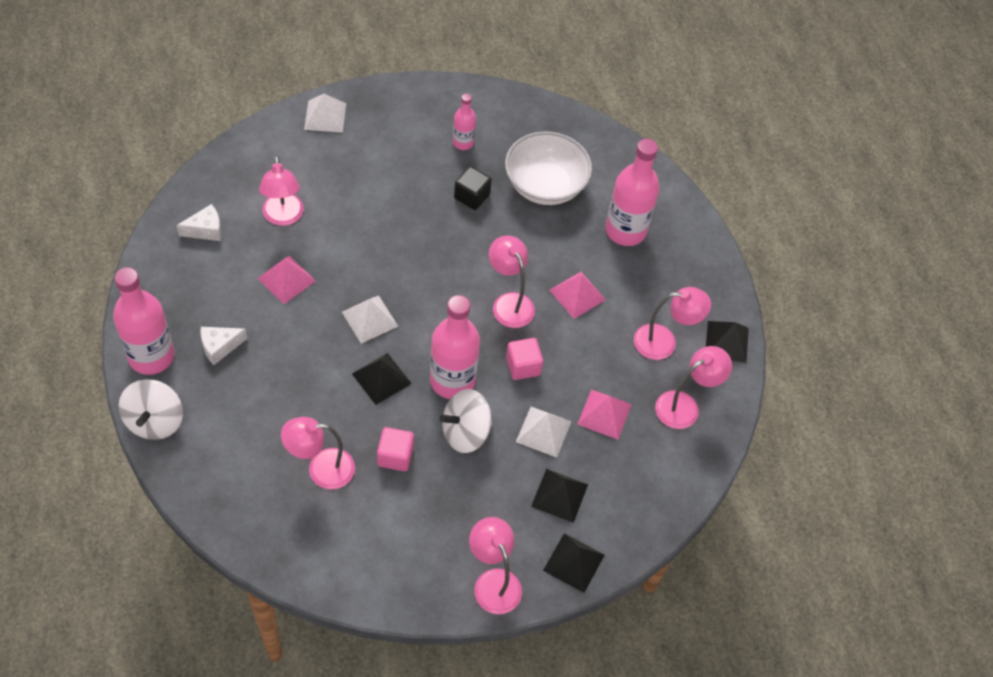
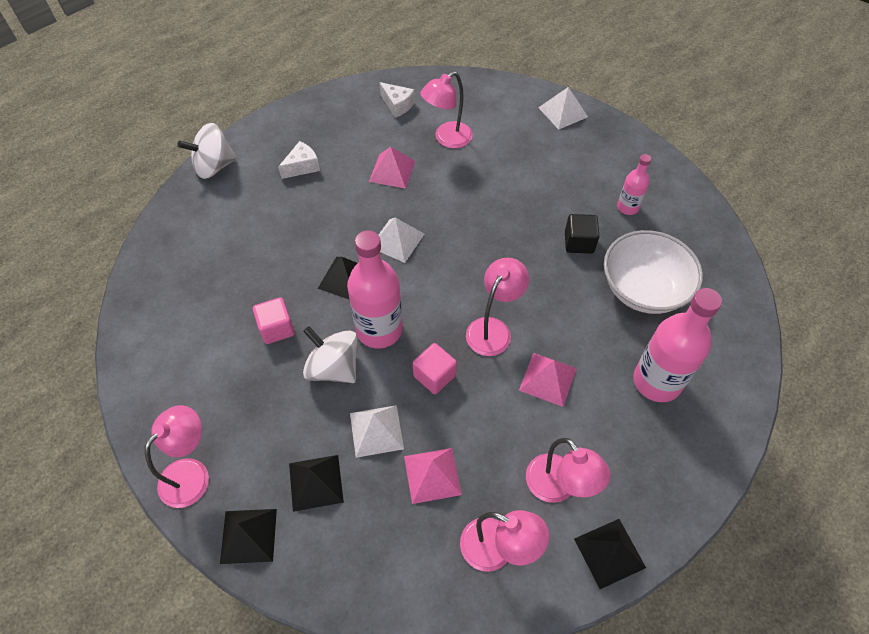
camera: 65 degrees right, 0 degrees up
pink bottle [113,267,175,375] -> none
white cheese [201,327,248,365] -> white cheese turned 105 degrees clockwise [278,141,320,179]
pink lamp [281,417,355,489] -> none

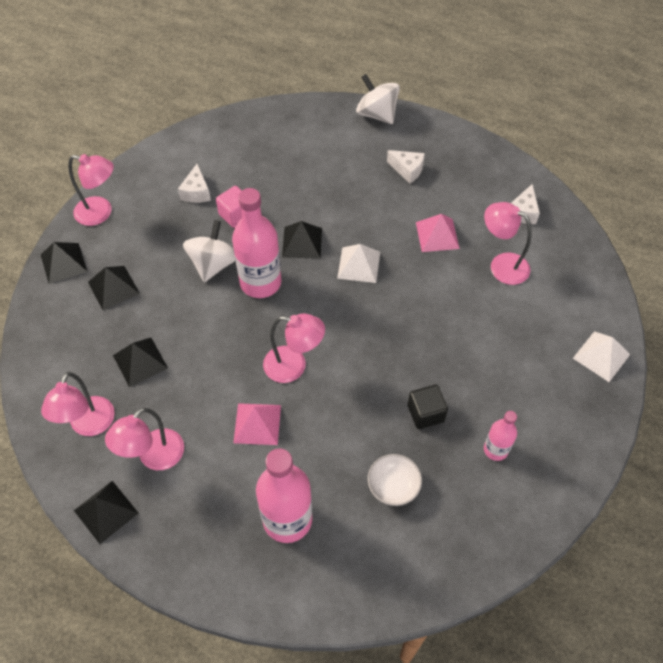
camera: 70 degrees right, 0 degrees up
white pyramid [350,405,404,458] -> none
pink pyramid [404,448,462,504] -> black pyramid [113,338,168,387]
pink cube [413,343,457,394] -> none
white bowl [604,230,703,314] -> white bowl [368,454,422,506], size x0.53
none -> white cheese [178,164,211,203]

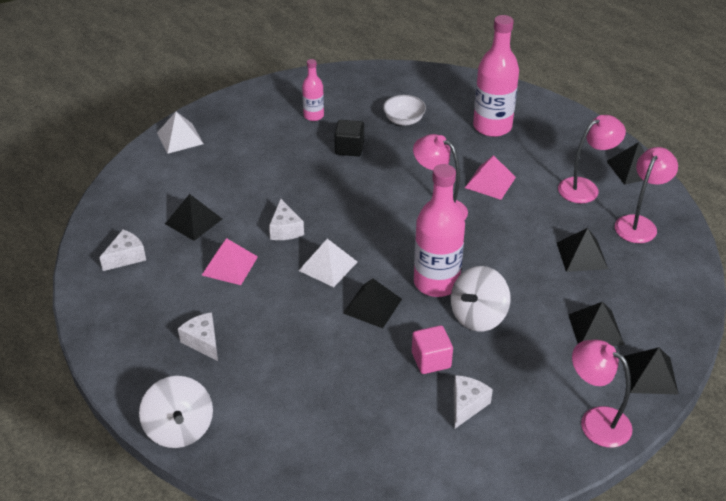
camera: 155 degrees left, 15 degrees down
pink lamp [484,202,531,285] -> black pyramid [165,194,222,241]
none -> white cheese [269,199,304,240]

